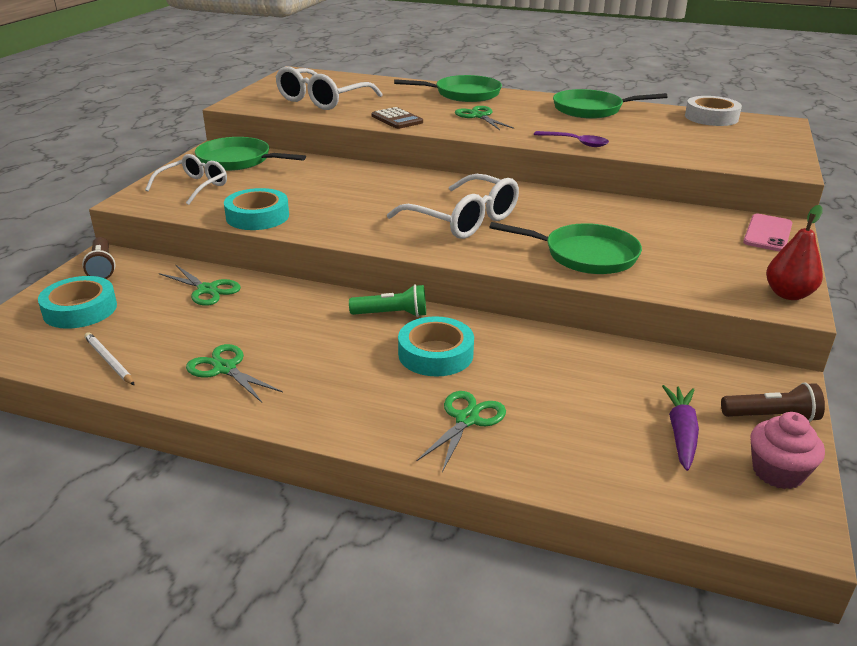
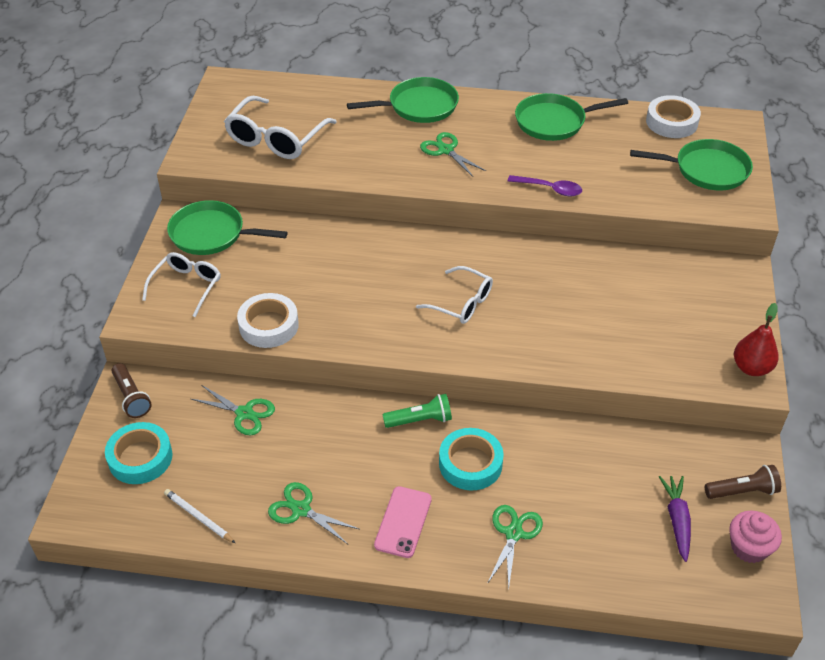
camera: 10 degrees left, 15 degrees up
turquoise tape [224,188,289,230] -> white tape [237,293,299,348]
brown calculator [372,107,423,129] -> none
white glasses [387,174,519,239] -> white glasses [416,266,493,324], size x0.65
green pan [489,222,642,274] -> green pan moved to [630,139,753,190]
pink phone [743,214,792,252] -> pink phone moved to [374,486,432,558]

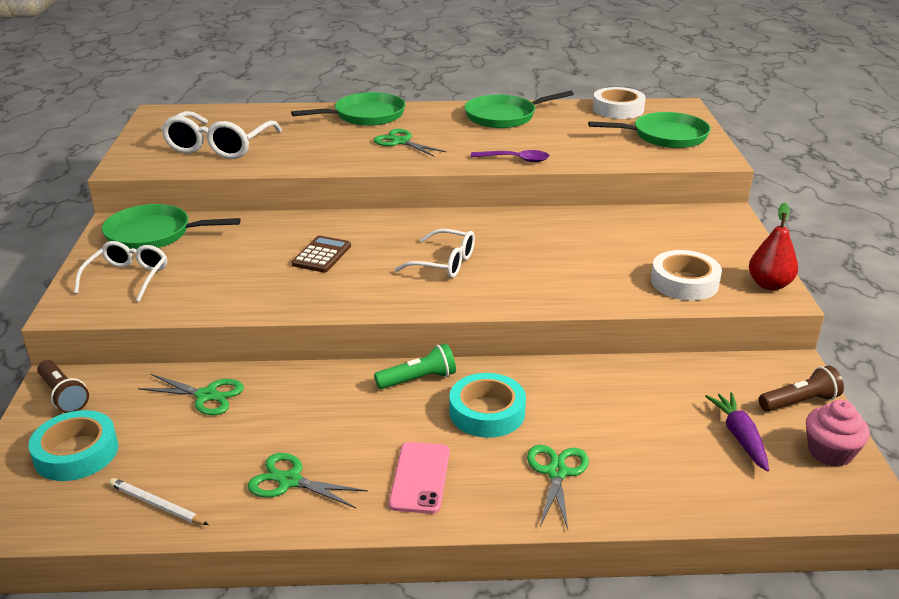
camera: 10 degrees left, 15 degrees down
white tape [237,293,299,348] -> white tape moved to [651,250,722,301]
none -> brown calculator [291,236,351,272]

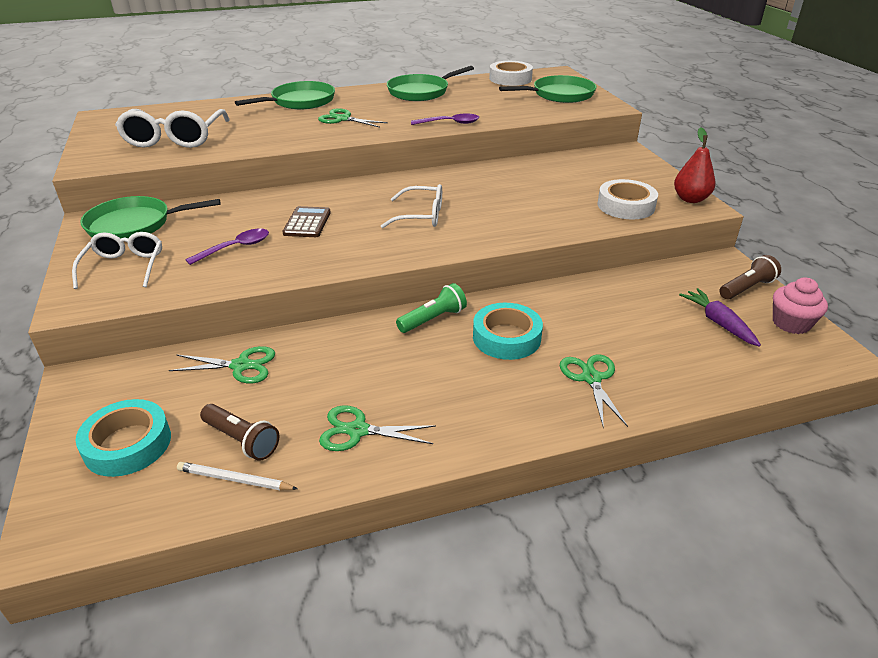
camera: 15 degrees left, 5 degrees up
brown flashlight [37,360,89,413] -> brown flashlight moved to [200,404,279,461]
pink phone [389,442,450,514] -> none
none -> purple spoon [185,228,269,265]

